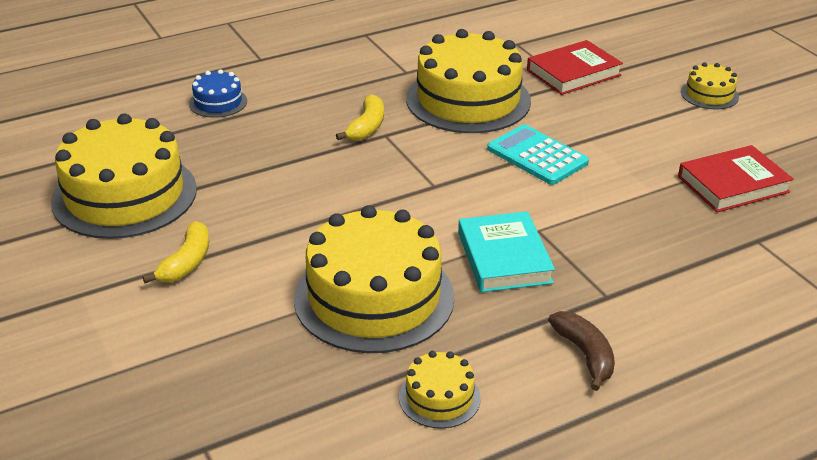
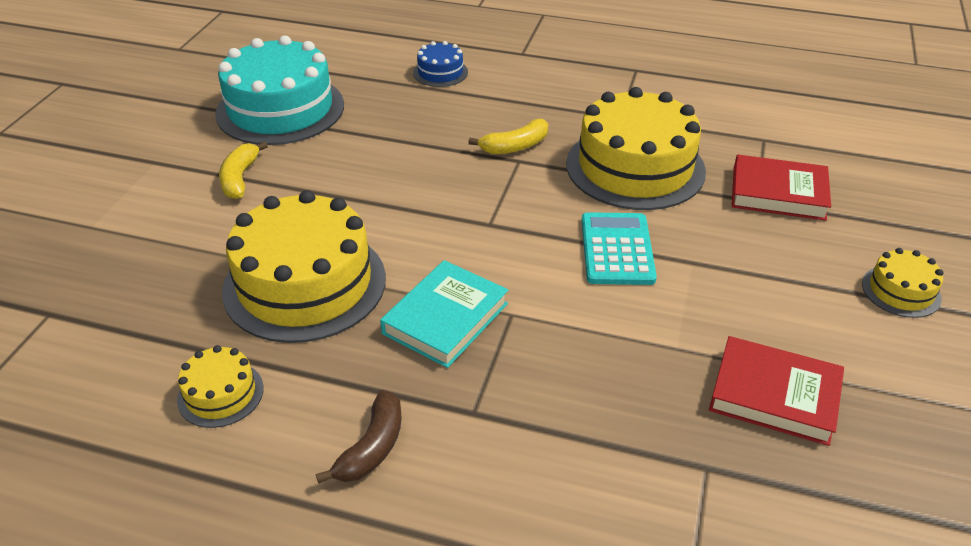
camera: 45 degrees right, 5 degrees up
yellow cake [51,113,197,239] -> turquoise cake [215,36,344,145]
yellow banana [143,221,209,283] -> yellow banana turned 120 degrees clockwise [219,141,268,199]

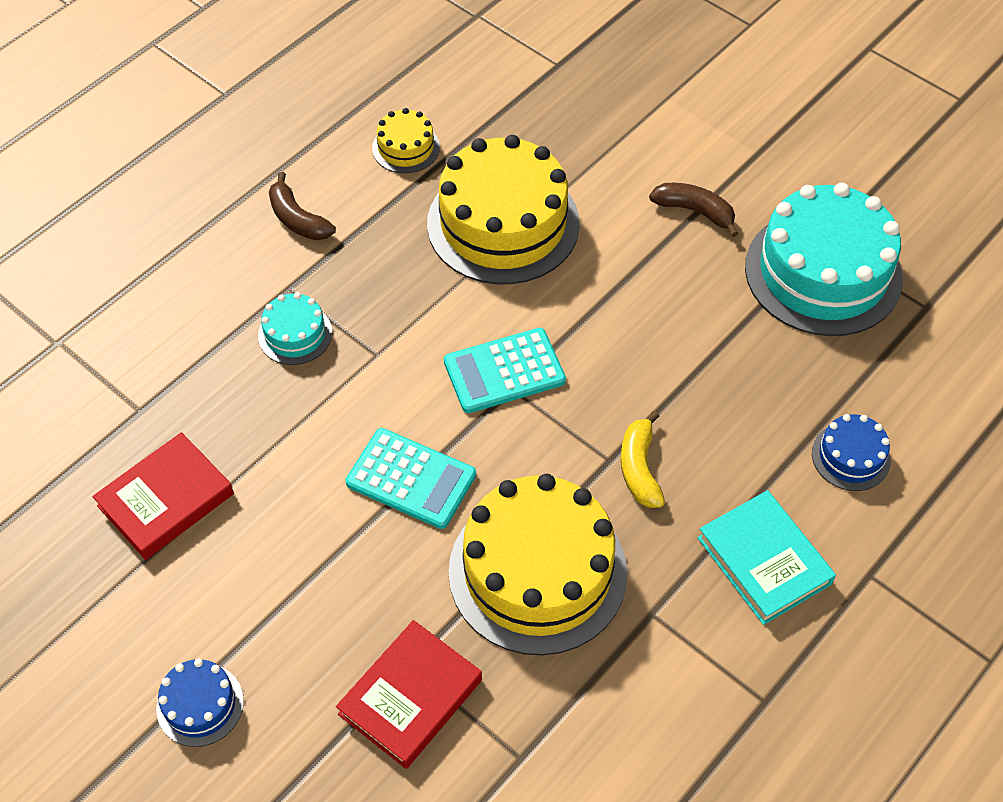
camera: 115 degrees right, 15 degrees up
yellow banana [219,141,268,199] -> brown banana [649,183,738,237]
turquoise book [380,260,508,368] -> turquoise book moved to [697,490,836,625]
yellow cake [862,248,943,318] -> blue cake [156,659,244,747]
none -> turquoise cake [258,292,332,365]
none -> turquoise calculator [444,328,566,413]

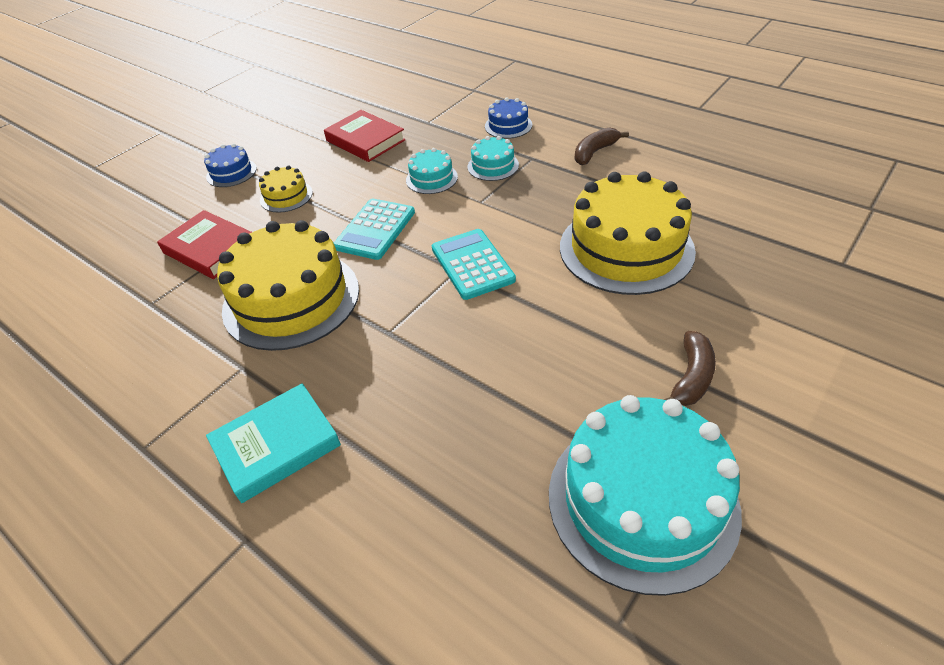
camera: 90 degrees right, 10 degrees down
yellow cake [372,108,440,173] -> yellow cake moved to [259,166,313,213]
yellow banana [621,411,665,508] -> none
blue cake [812,414,891,491] -> blue cake moved to [485,97,532,139]
none -> turquoise cake [406,148,458,194]

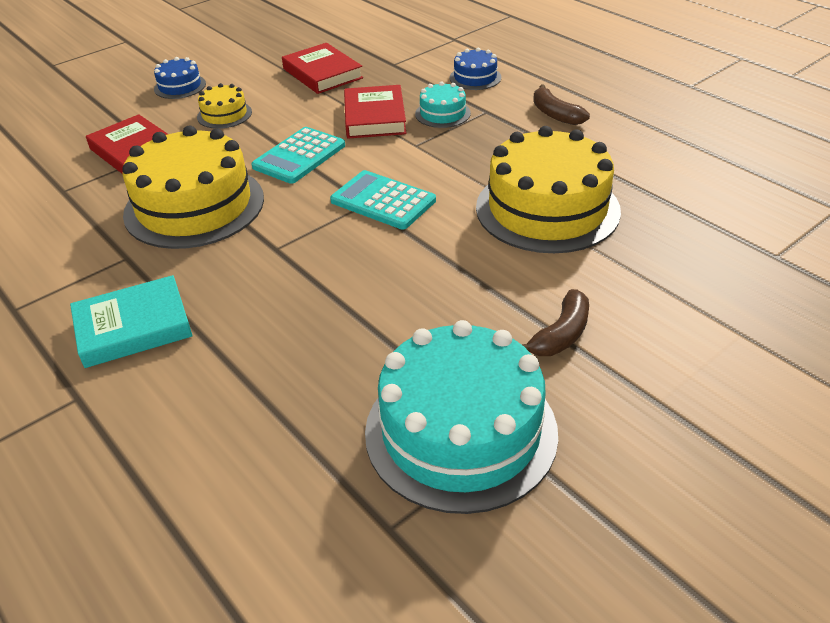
camera: 10 degrees right, 5 degrees down
turquoise cake [406,148,458,194] -> red book [344,85,407,139]
turquoise calculator [432,229,516,300] -> turquoise calculator turned 45 degrees counterclockwise [330,170,436,229]
brown banana [575,127,629,165] -> brown banana turned 90 degrees counterclockwise [533,85,590,125]

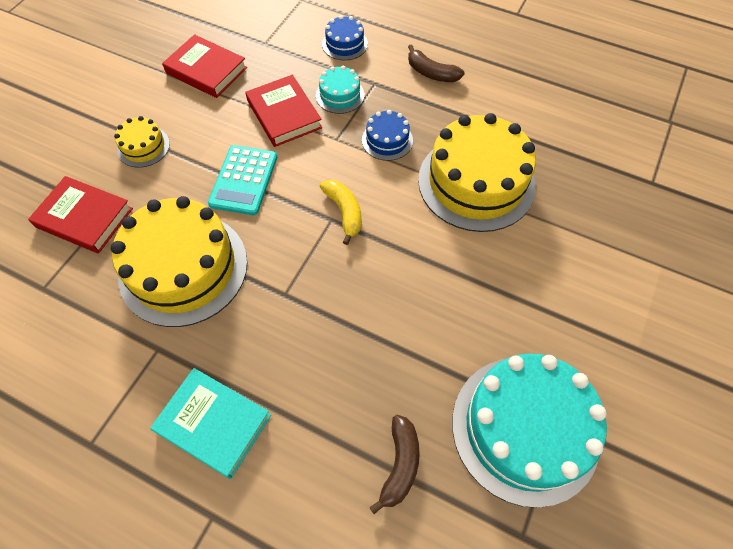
camera: 25 degrees left, 20 degrees up
turquoise book [70,275,193,368] -> turquoise book turned 75 degrees clockwise [150,368,271,479]
blue cake [154,57,206,99] -> blue cake moved to [362,110,413,161]
turquoise calculator [330,170,436,229] -> yellow banana [320,180,362,245]
brown banana [521,289,589,356] -> brown banana moved to [369,415,420,514]

